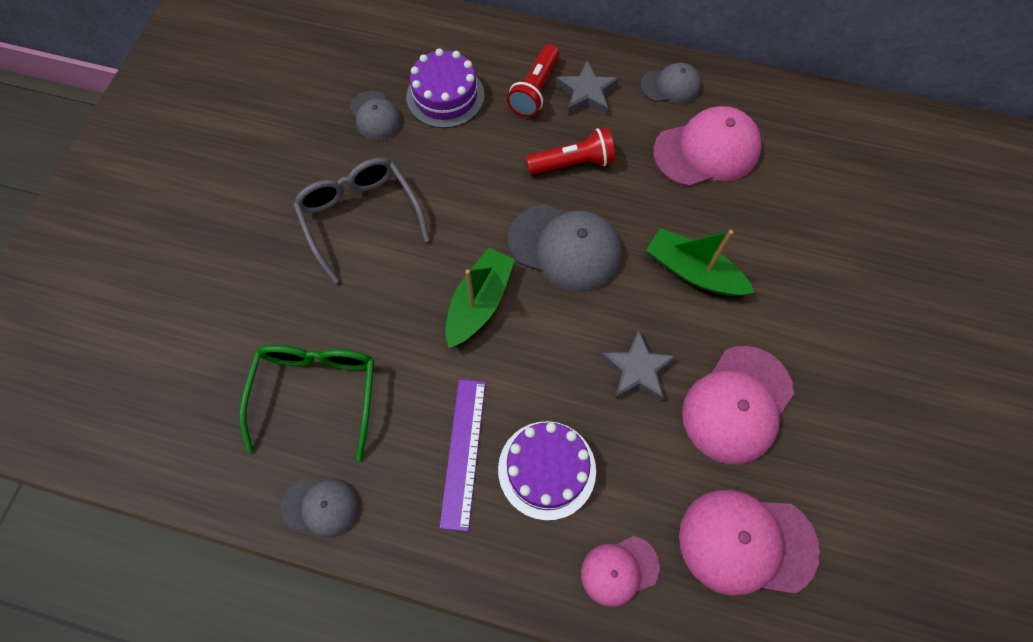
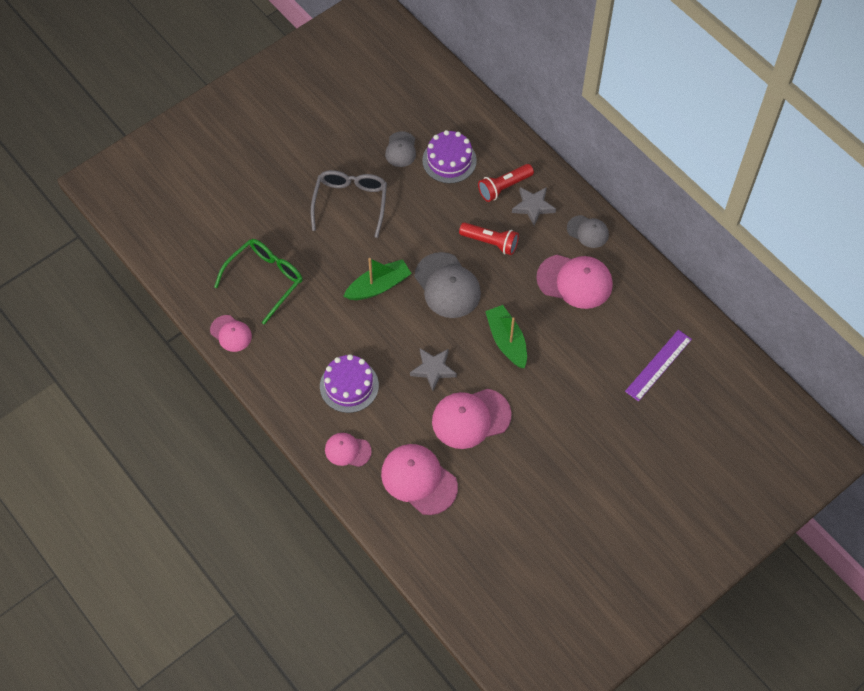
camera: 35 degrees right, 5 degrees down
grey cap [281,479,360,538] -> pink cap [210,315,252,352]
purple ruler [439,379,486,531] -> purple ruler moved to [625,330,692,402]

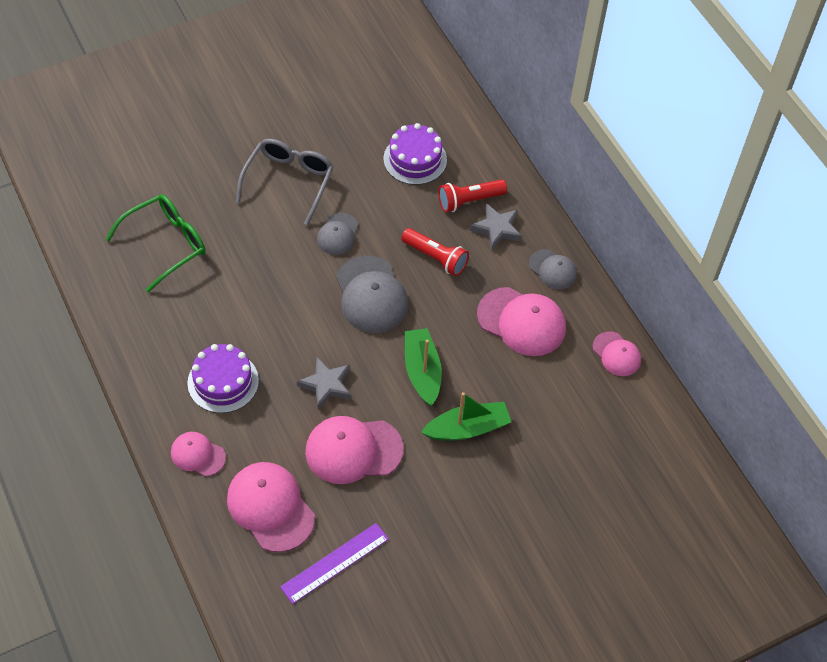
camera: 10 degrees right, 5 degrees down
pink cap [210,315,252,352] -> pink cap moved to [593,331,641,376]
green boat [343,258,412,300] -> green boat moved to [421,392,511,441]
grey cap [385,131,416,167] -> grey cap moved to [317,213,358,255]
purple ruler [625,330,692,402] -> purple ruler moved to [280,523,389,604]

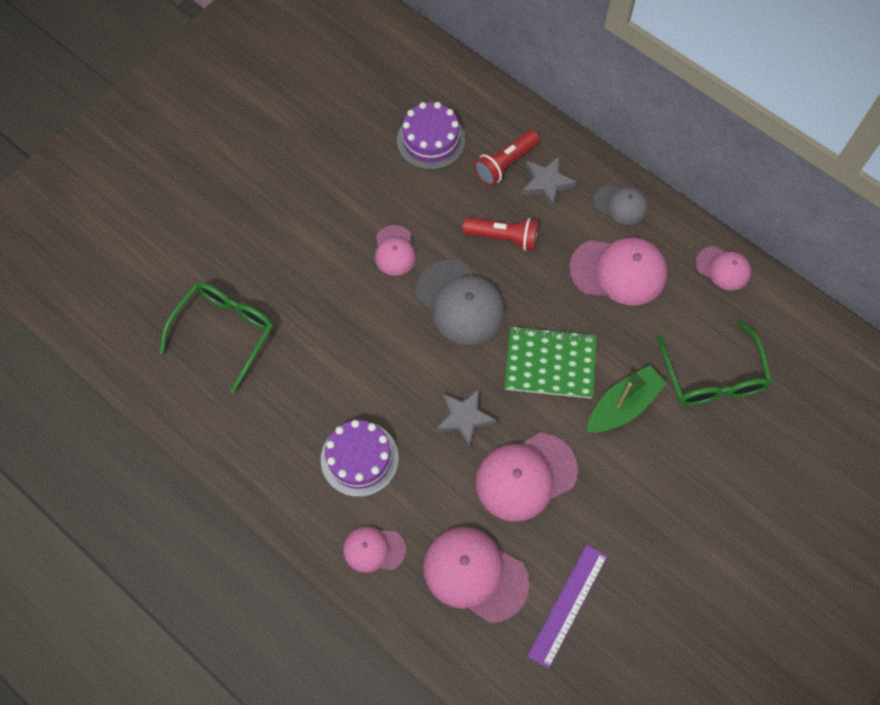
camera: 20 degrees left, 10 degrees up
grey glasses [236,139,334,225] -> none
grey cap [317,213,358,255] -> pink cap [375,225,416,276]
green boat [405,328,442,406] -> green notebook [505,326,596,399]
none -> green glasses [657,321,773,406]

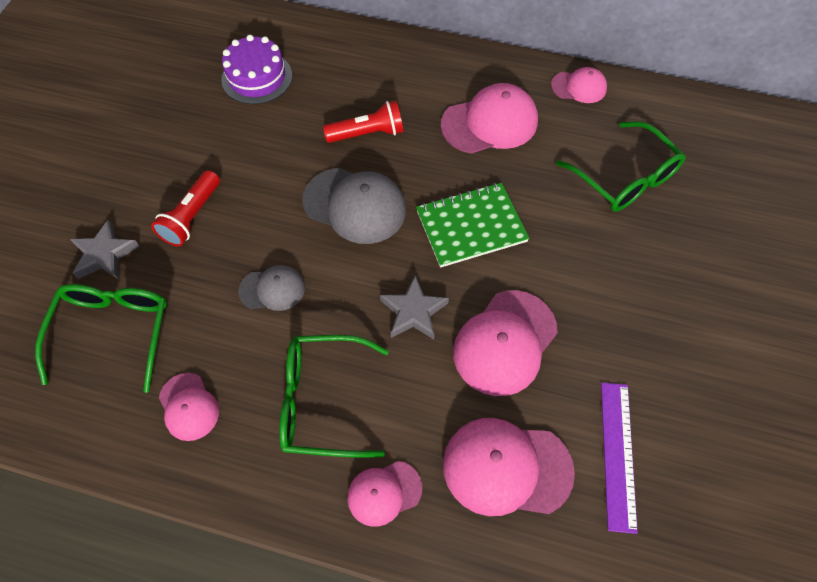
camera: 25 degrees left, 5 degrees down
purple cake [321,420,398,497] -> green glasses [279,335,389,458]
pink cap [375,225,416,276] -> pink cap moved to [159,373,219,441]
red flashlight [474,130,540,186] -> red flashlight moved to [151,170,220,247]
grey star [522,156,577,208] -> grey star moved to [70,220,140,279]
green boat [587,365,667,432] -> none
grey cap [593,185,648,225] -> grey cap moved to [238,265,305,311]

